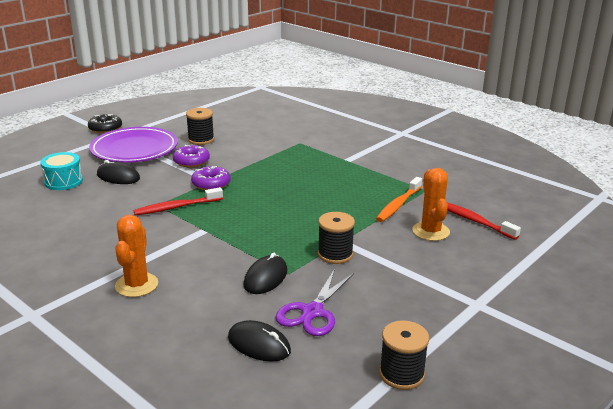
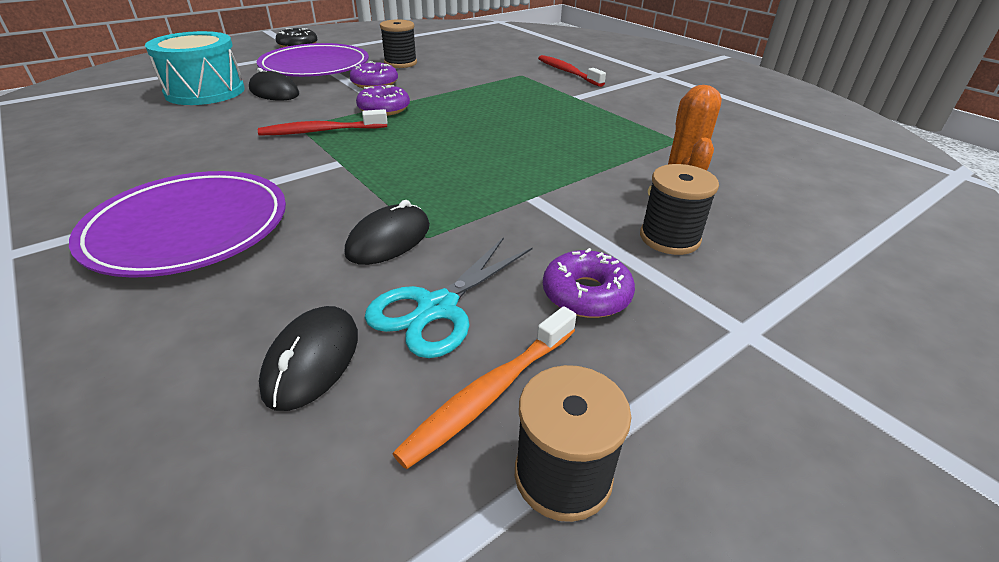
camera: 10 degrees right, 10 degrees up
turquoise drum [40,152,83,190] -> turquoise drum [145,31,245,105], size x1.55
orange cactus [115,215,158,297] -> purple plate [69,171,286,278]
black mouse [228,320,291,362] -> black mouse turned 60 degrees clockwise [259,306,358,411]
purple scissors [275,269,354,336] -> turquoise scissors [365,237,533,358]
black spool [318,212,355,264] -> black spool moved to [640,164,719,255]
orange toothbrush [376,177,422,222] -> orange toothbrush moved to [392,306,576,469]
red toothbrush [447,203,521,240] -> red toothbrush moved to [538,55,606,87]
none -> purple donut [543,248,635,318]

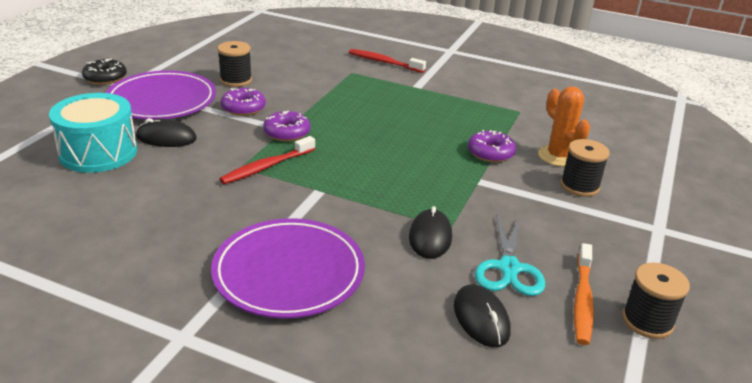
camera: 30 degrees left, 5 degrees down
purple donut [543,248,635,318] -> purple donut moved to [468,130,516,162]

